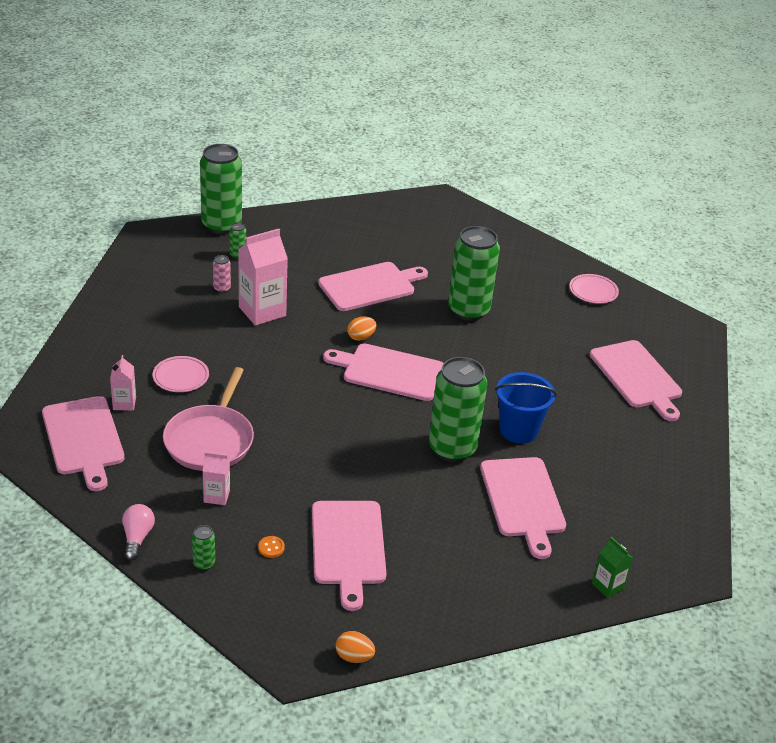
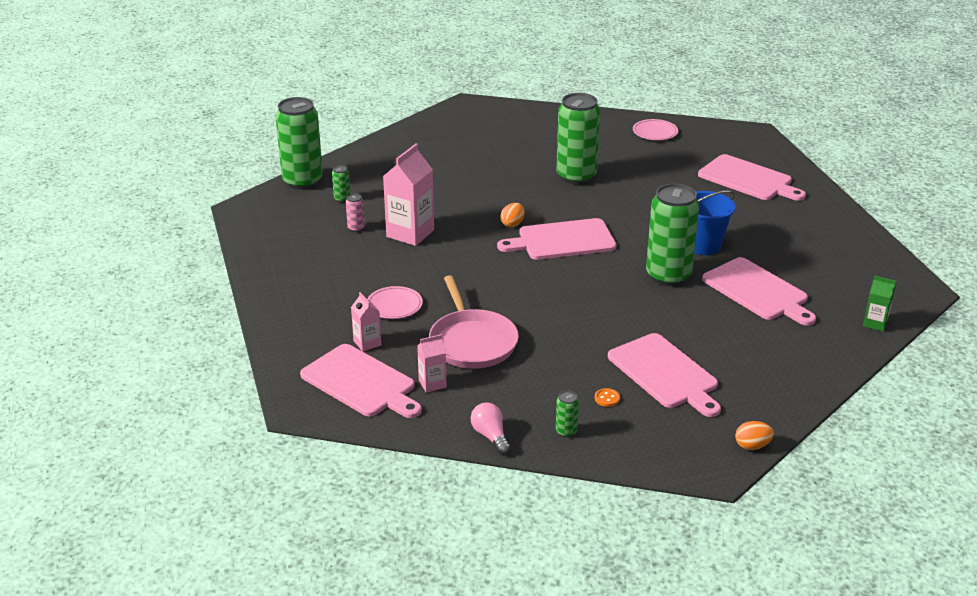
camera: 25 degrees left, 5 degrees down
pink carton [203,452,230,505] -> pink carton moved to [417,334,447,393]
pink cutting board [318,262,428,311] -> none

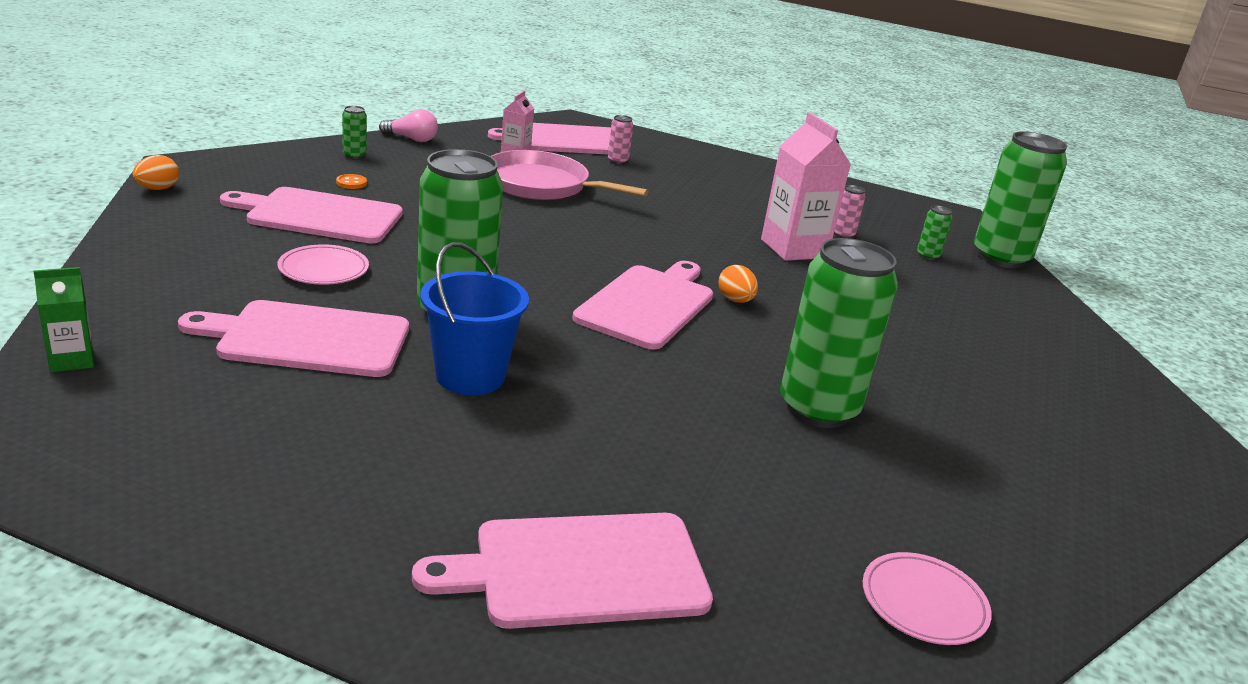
camera: 125 degrees right, 5 degrees down
pink carton [351,292,381,352] -> pink can [608,115,633,164]
pink plate [367,286,423,319] -> pink plate moved to [278,244,369,285]

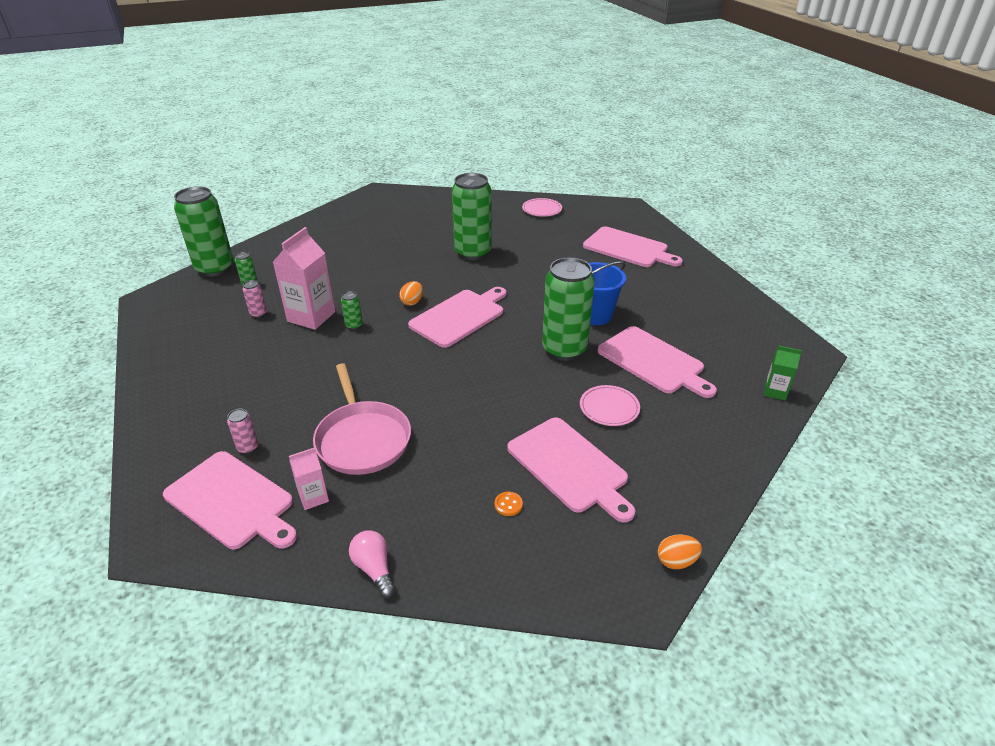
camera: 130 degrees left, 10 degrees up
green can [342,106,367,159] -> green can moved to [341,291,363,330]
pink cutting board [572,261,713,350] -> pink cutting board turned 150 degrees clockwise [408,287,506,348]

